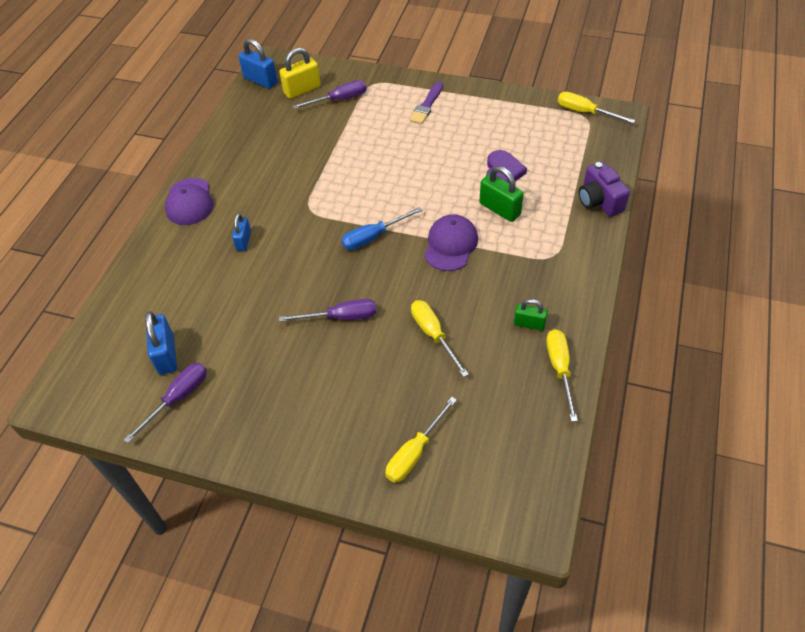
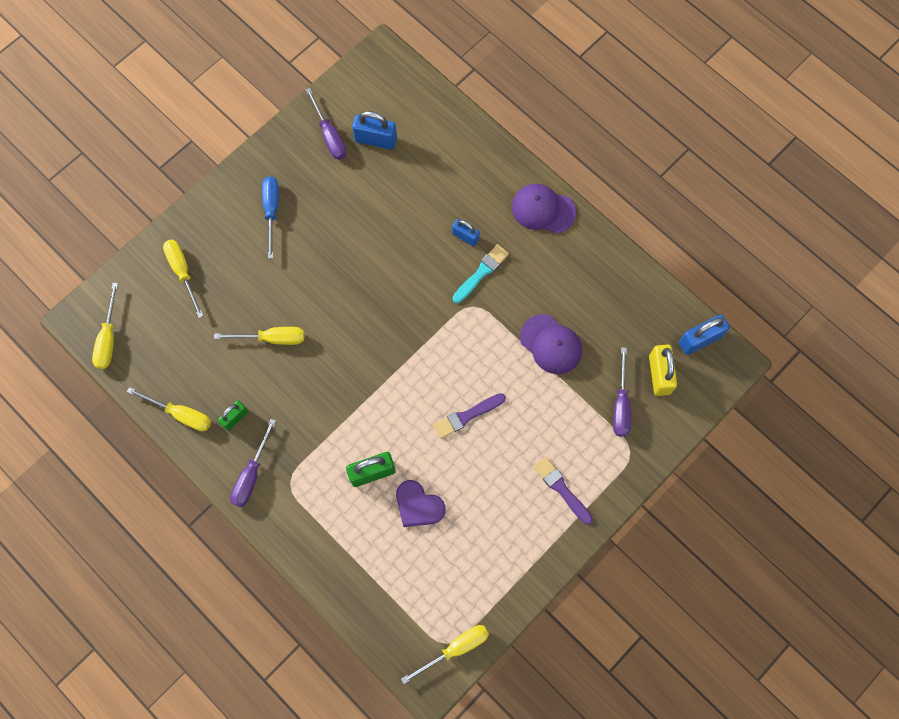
camera: 115 degrees right, 20 degrees up
purple screwdriver [279,299,376,322] -> purple screwdriver moved to [230,419,276,507]
blue screwdriver [342,207,422,250] -> blue screwdriver moved to [262,176,279,259]
purple cap [424,214,478,271] -> purple cap moved to [520,314,582,374]
purple camera [578,161,630,217] -> none
none -> yellow screwdriver [92,283,118,369]
none -> purple brush [433,393,506,439]
none -> turquoise brush [453,244,509,303]

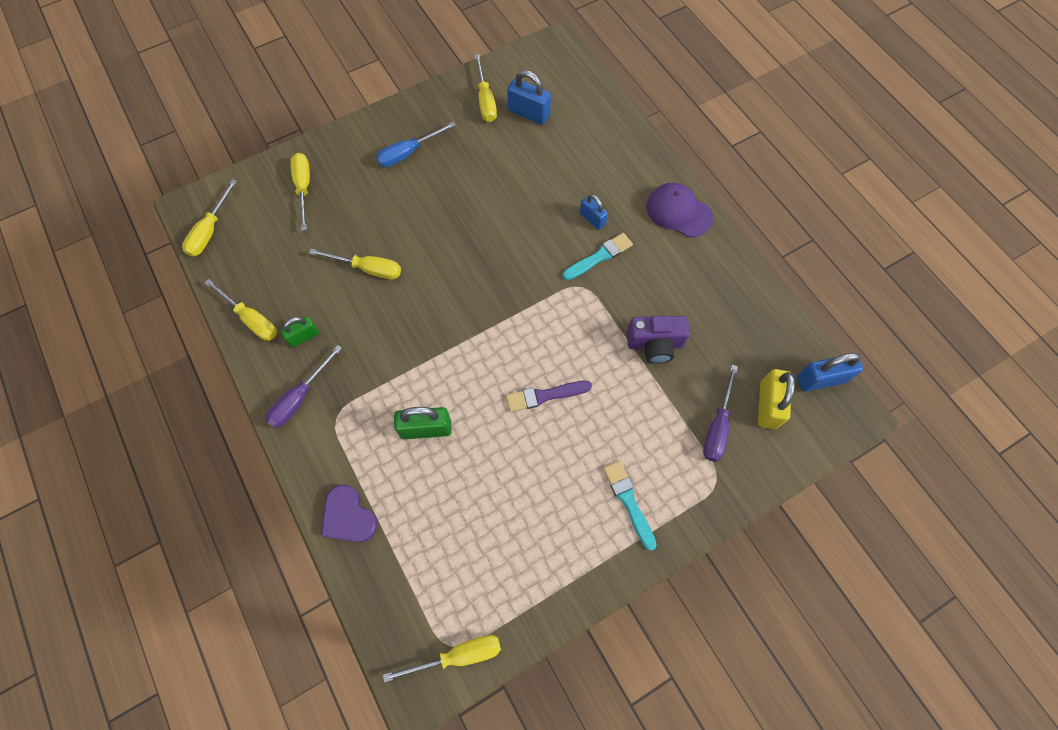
camera: 15 degrees right, 5 degrees down
blue screwdriver [262,176,279,259] -> blue screwdriver turned 135 degrees counterclockwise [376,122,456,167]
purple screwdriver [305,88,347,160] -> yellow screwdriver [475,54,497,122]
purple heart [396,480,446,527] -> purple heart moved to [321,484,378,543]
purple cap [520,314,582,374] -> purple camera [627,316,690,364]
purple brush [533,457,593,524] -> turquoise brush [603,461,657,551]

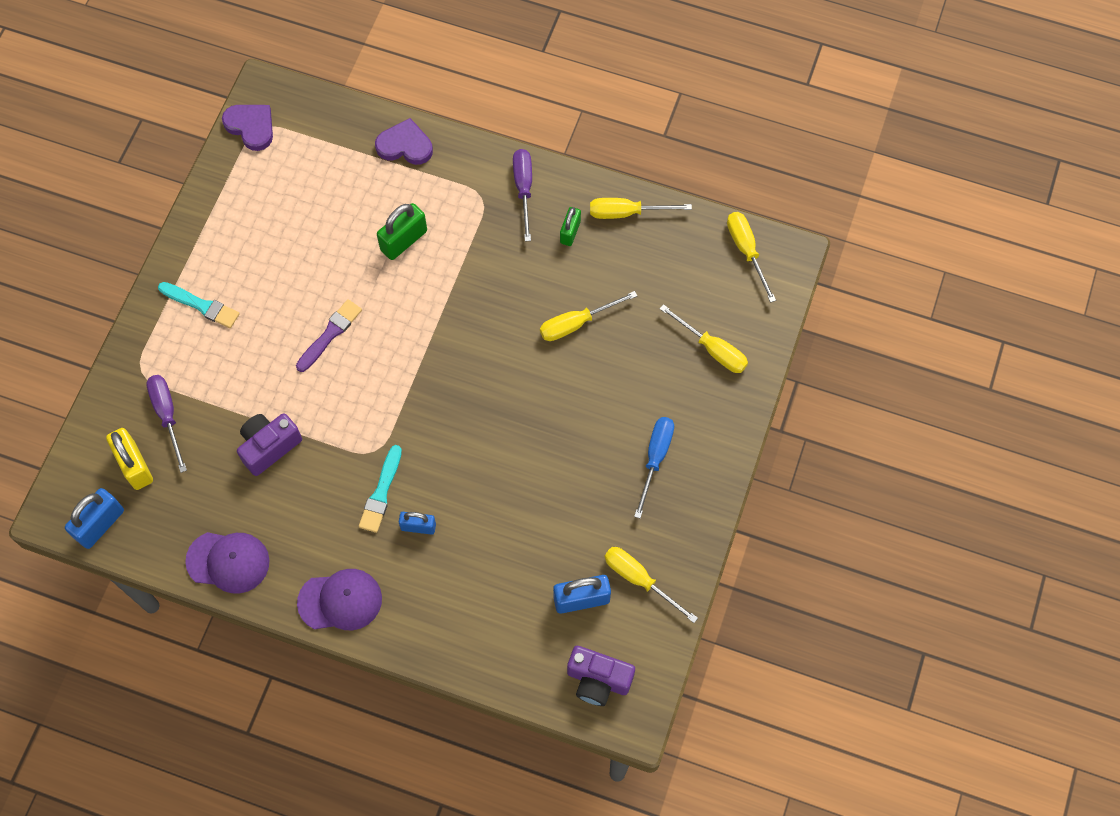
camera: 140 degrees right, 0 degrees up
yellow screwdriver [383,635,501,682] -> purple heart [222,105,273,151]
none -> purple cap [185,532,270,594]
none -> purple camera [567,646,635,706]

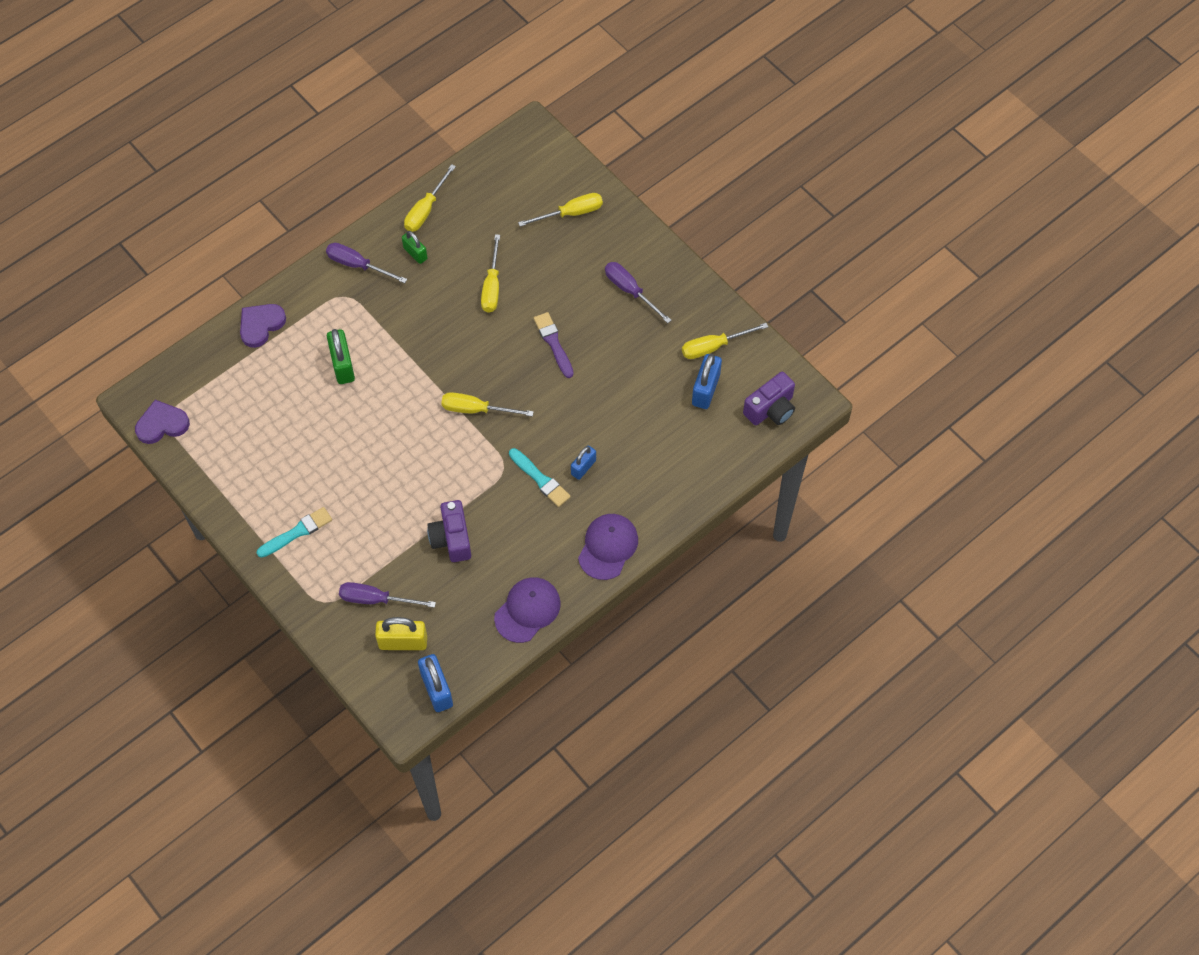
camera: 60 degrees left, 5 degrees down
purple brush [296,299,362,372] -> purple brush moved to [534,312,574,378]
blue screwdriver [634,417,674,519] -> purple screwdriver [605,262,672,323]
yellow screwdriver [727,212,776,303] -> yellow screwdriver moved to [441,392,534,416]

